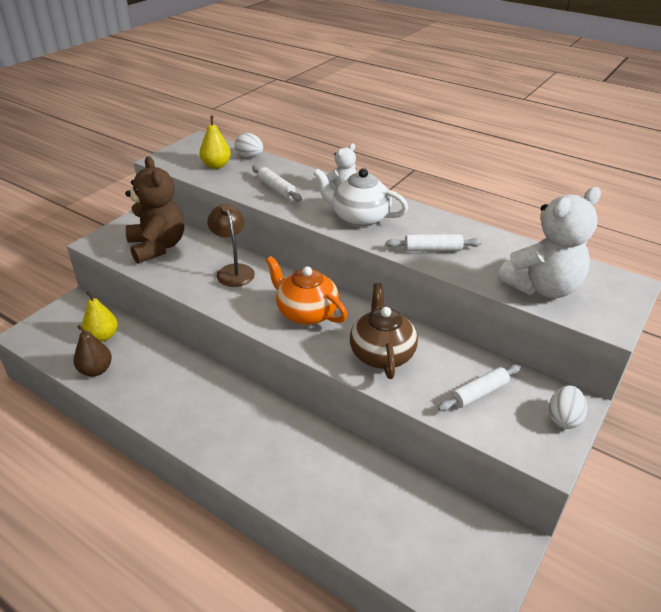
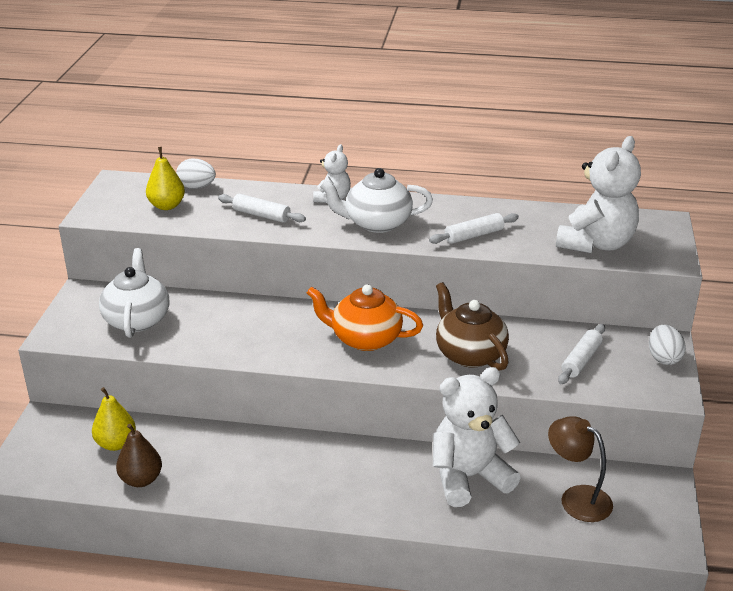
camera: 25 degrees left, 5 degrees down
brown teddy bear [125,156,184,264] -> white teapot [99,248,169,338]
brown lamp [207,204,255,287] -> brown lamp moved to [548,416,613,522]
none -> white teddy bear [433,367,521,507]

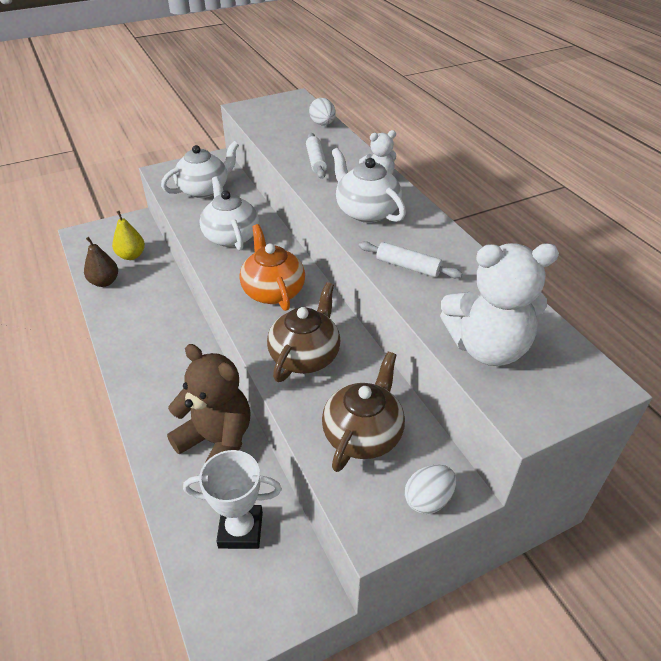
camera: 55 degrees right, 10 degrees up
yellow pear [146,147,185,210] -> none
white teddy bear [433,367,521,507] -> brown teddy bear [167,344,251,463]
brown lamp [548,416,613,522] -> white trophy [183,450,282,549]
white rolling pin [558,324,605,384] -> brown teapot [322,352,405,472]
none -> white teapot [200,176,259,251]

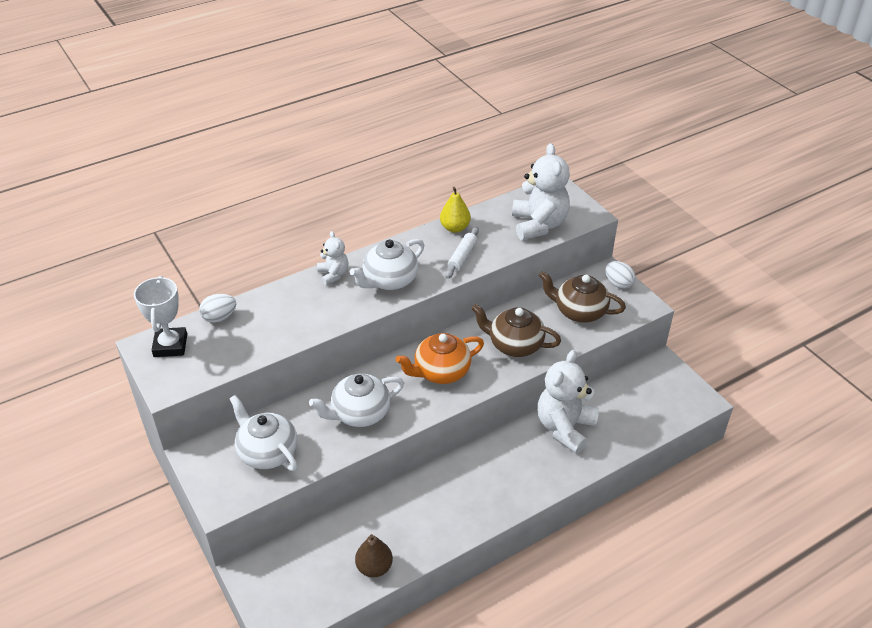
camera: 95 degrees left, 0 degrees up
yellow pear [112,211,145,260] -> yellow pear moved to [440,187,471,233]
brown teddy bear [167,344,251,463] -> white teddy bear [537,350,599,454]
white trophy [183,450,282,549] -> white trophy moved to [134,276,187,357]
white rolling pin [306,133,327,179] -> none

